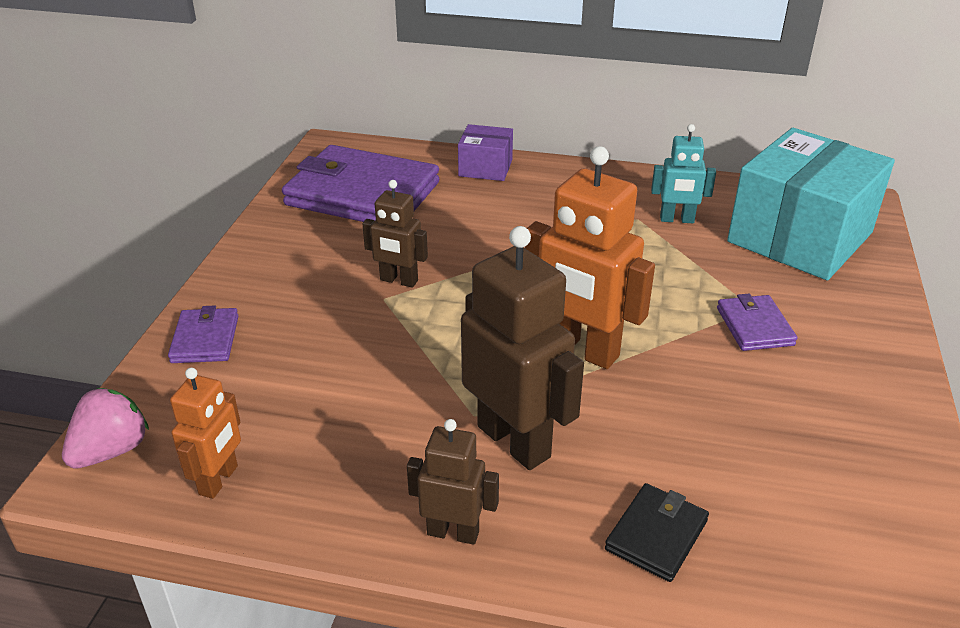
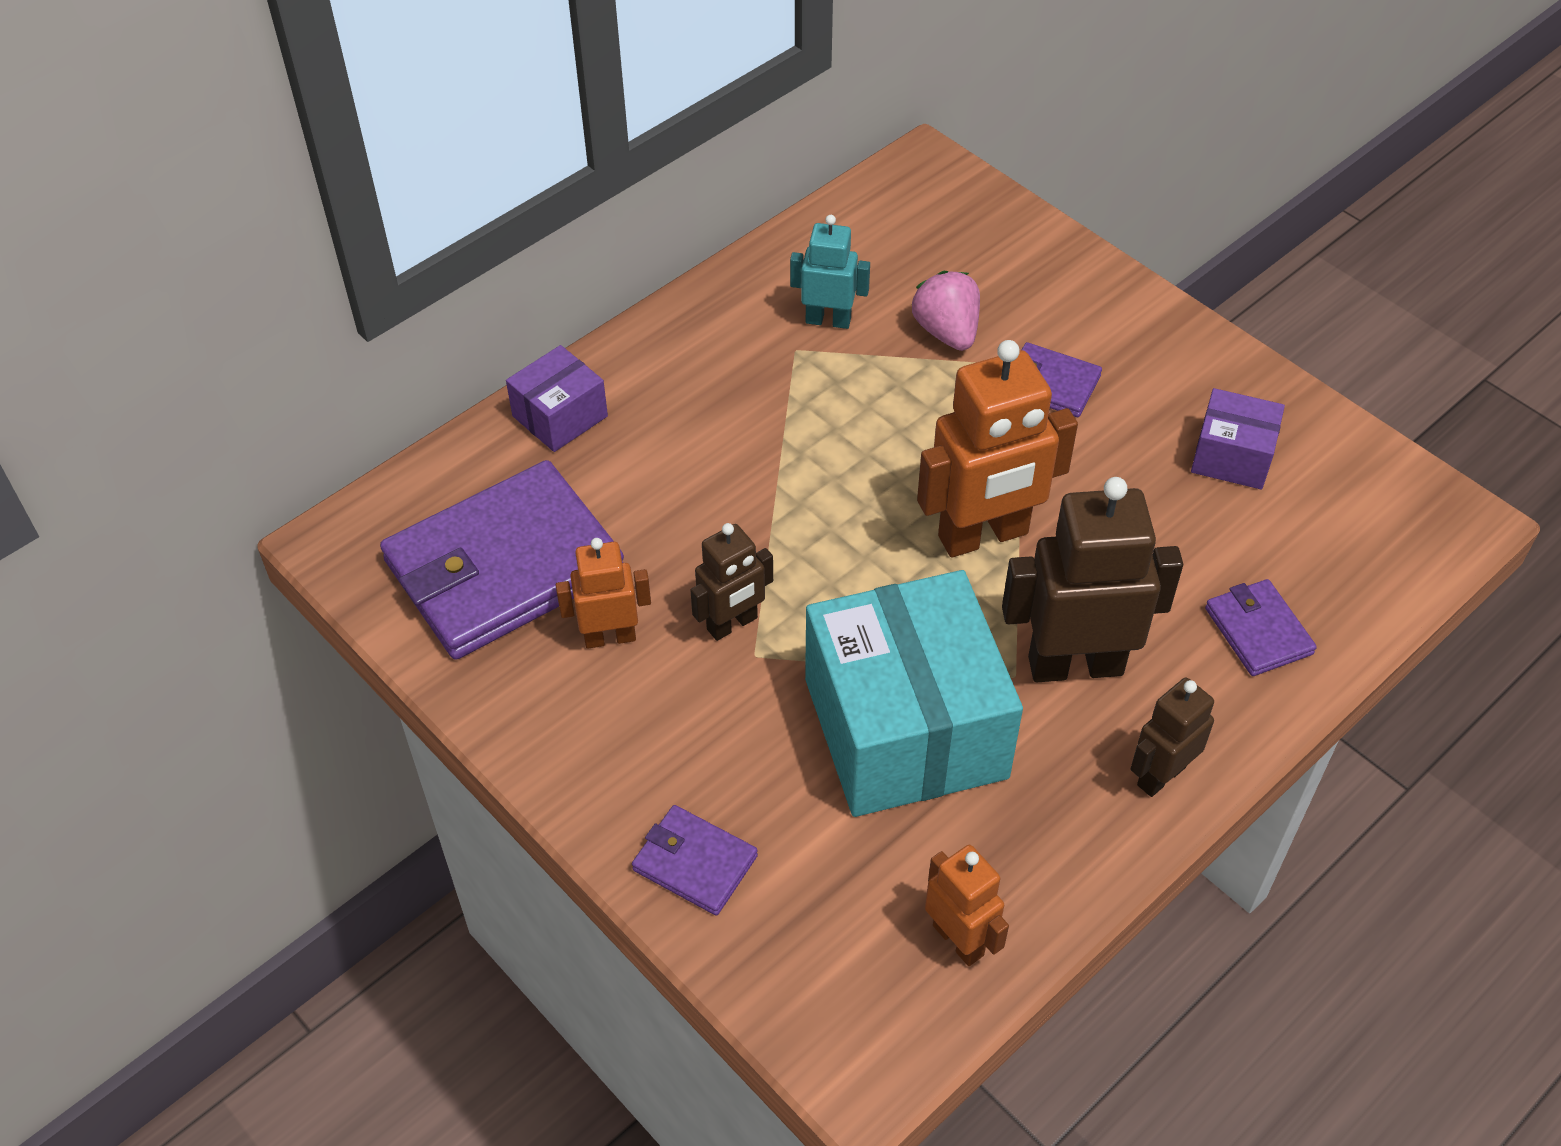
camera: 55 degrees left, 15 degrees up
pink strawberry [62,388,149,469] -> pink strawberry moved to [911,271,980,351]
black wallet [605,483,709,582] -> purple wallet [1205,579,1317,676]
turquoise robot [651,124,716,223] -> turquoise robot turned 120 degrees counterclockwise [790,215,870,329]
turquoise box [727,128,895,280] -> turquoise box moved to [805,570,1023,817]
none -> orange robot [556,538,651,649]
none -> purple box [1191,388,1285,490]

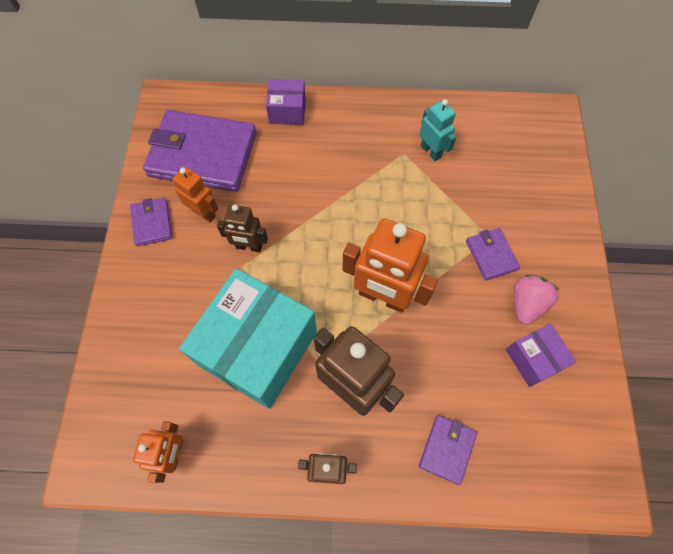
camera: 45 degrees right, 15 degrees up
purple wallet [632,805,758,916] -> purple wallet moved to [130,197,172,246]
pink strawberry [911,271,980,351] -> pink strawberry moved to [513,275,559,325]

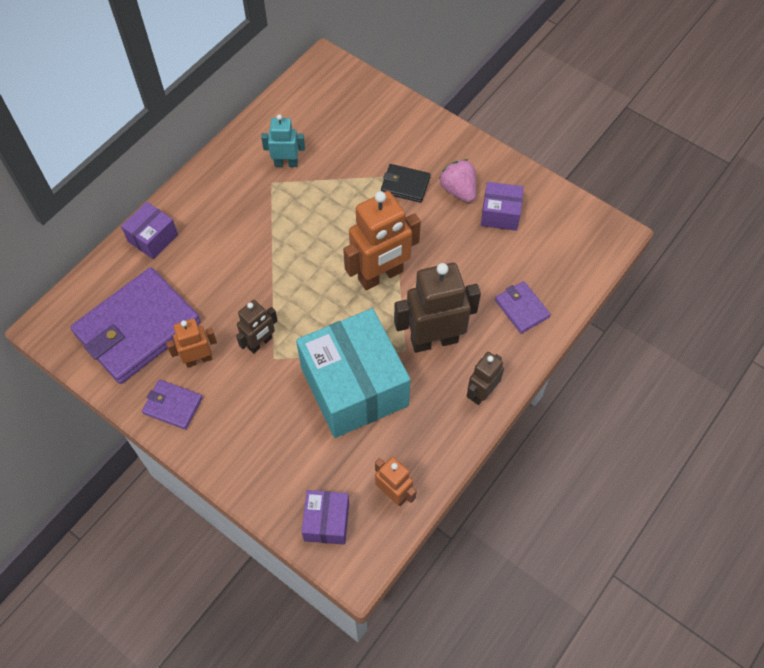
camera: 55 degrees left, 5 degrees down
purple wallet [466,228,520,281] -> black wallet [381,164,430,203]
none -> purple box [302,490,349,545]

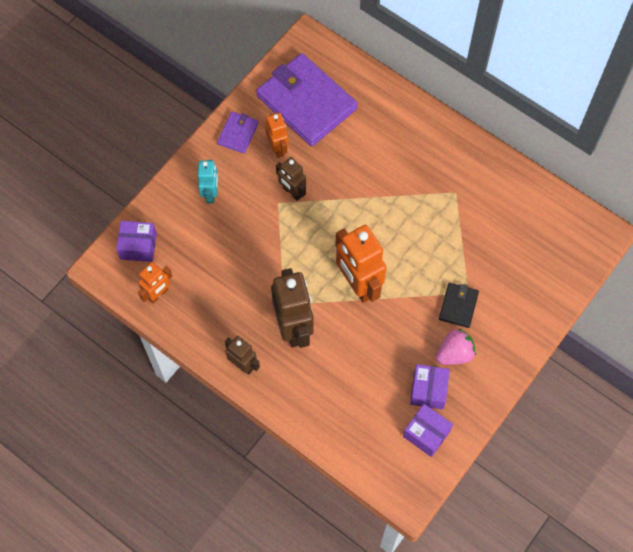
camera: 90 degrees right, 5 degrees up
purple box [121,202,178,259] -> purple box moved to [403,404,453,457]
turquoise robot [261,114,305,167] -> turquoise robot moved to [198,160,218,203]
turquoise box [296,308,411,438] -> none
purple wallet [495,281,551,334] -> none

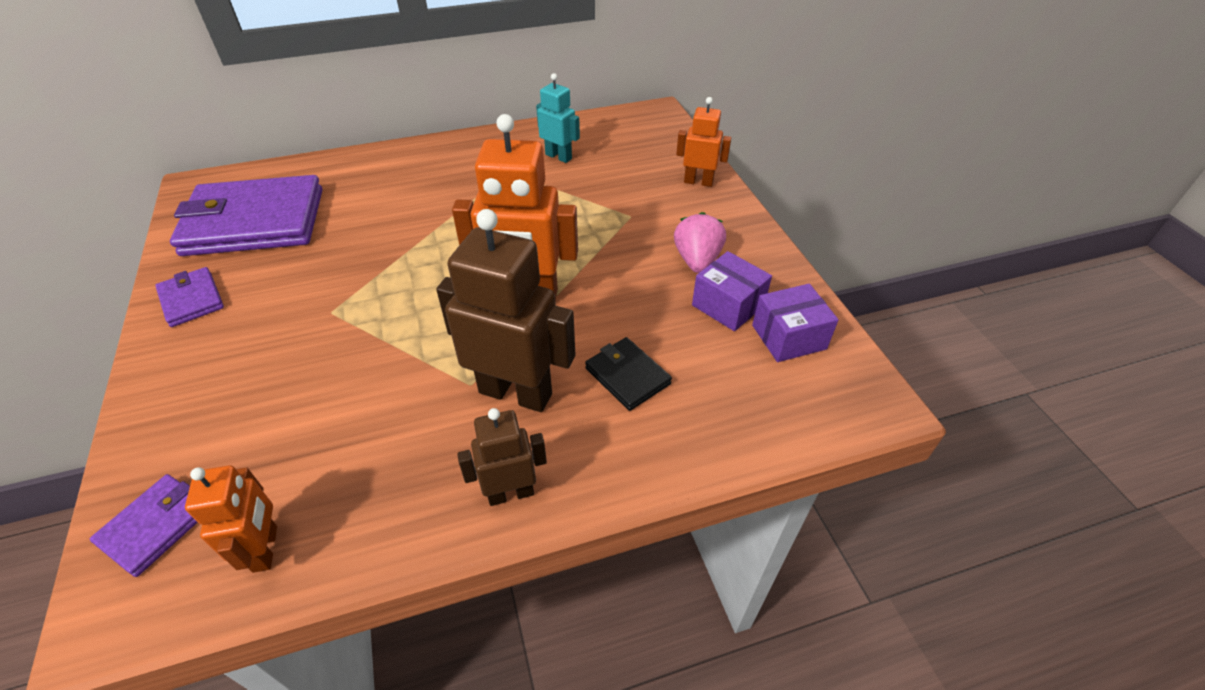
camera: 55 degrees left, 20 degrees down
purple box [116,221,157,262] -> purple wallet [90,474,198,577]
turquoise robot [198,160,218,203] -> turquoise robot moved to [536,73,580,163]
orange robot [265,113,289,158] -> orange robot moved to [676,97,731,187]
brown robot [276,157,306,201] -> none
black wallet [439,282,479,328] -> black wallet moved to [585,337,672,411]

